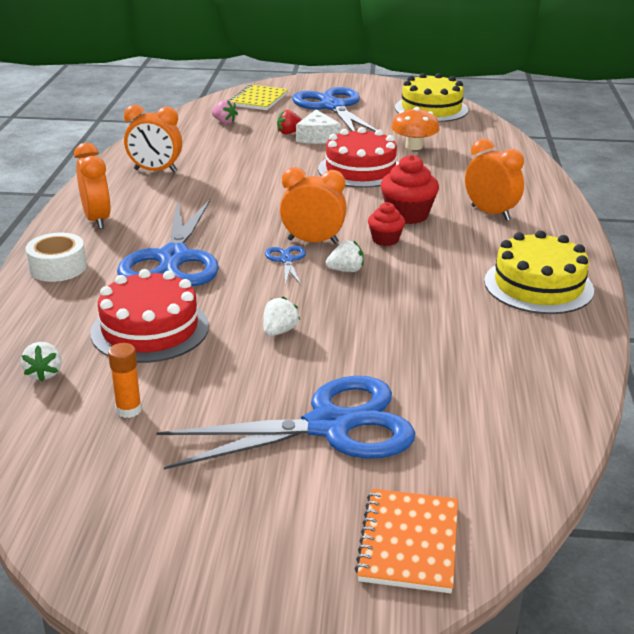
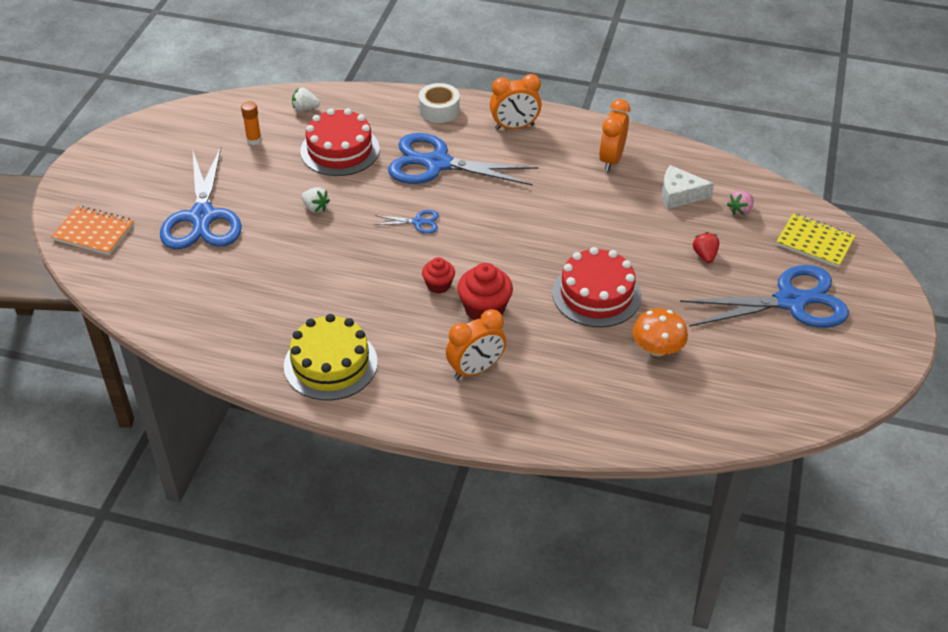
camera: 100 degrees right, 15 degrees up
orange clock [280,167,347,244] -> none
white cheese [296,109,341,144] -> white cheese moved to [662,165,714,209]
white strawberry [326,240,364,272] -> none
yellow cake [395,73,468,122] -> none

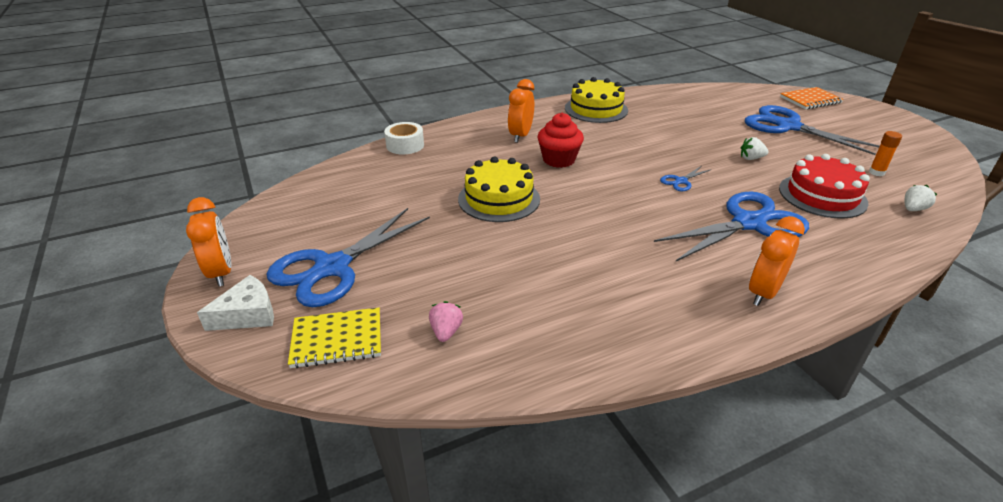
camera: 140 degrees right, 10 degrees down
white tape [419,83,460,123] -> white tape moved to [384,122,424,155]
red cupcake [422,257,455,294] -> none
red cake [552,247,641,327] -> yellow cake [458,157,540,222]
orange clock [599,99,630,171] -> orange clock moved to [186,197,231,287]
orange mushroom [633,308,688,356] -> none
white cheese [662,165,714,209] -> white cheese moved to [197,275,274,331]
red strawberry [693,232,719,263] -> none

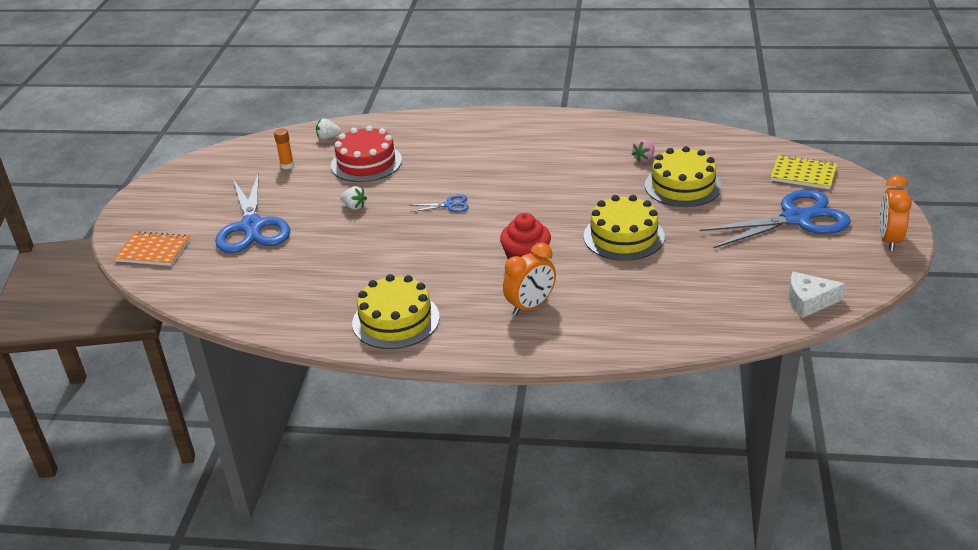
camera: 145 degrees left, 0 degrees up
white cheese [197,275,274,331] -> white cheese moved to [789,272,846,318]
white tape [384,122,424,155] -> none
pink strawberry [429,301,463,342] -> pink strawberry moved to [632,139,655,162]
blue scissors [654,191,809,261] -> none
orange clock [749,216,805,306] -> none
none -> yellow cake [645,146,722,207]

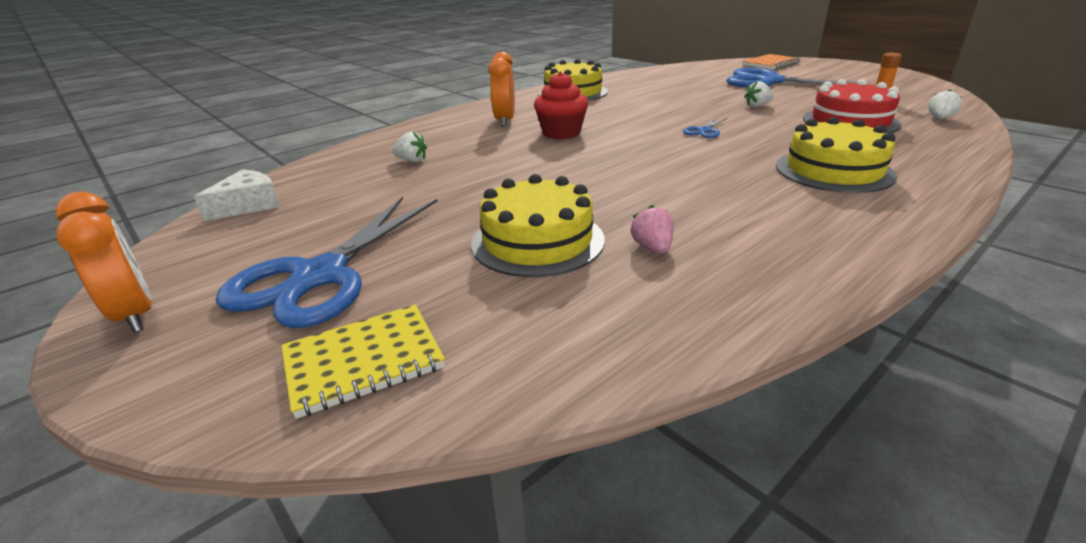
camera: 130 degrees right, 5 degrees down
yellow cake [584,195,665,261] -> yellow cake moved to [776,117,897,193]
none -> white strawberry [392,132,427,162]

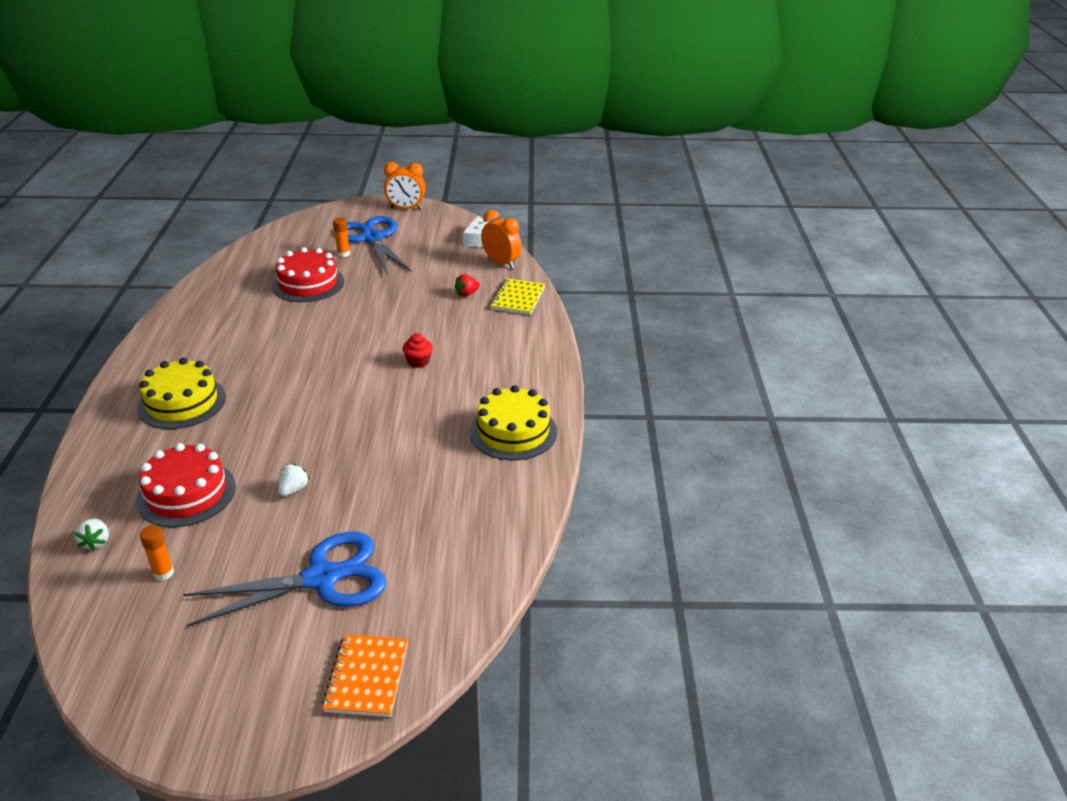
camera: 130 degrees right, 5 degrees up
yellow notebook [281,305,445,419] -> yellow notebook moved to [490,278,545,315]
white strawberry [392,132,427,162] -> red strawberry [454,274,480,297]
yellow cake [471,174,605,277] -> red cake [272,247,344,302]
orange clock [489,52,515,127] -> orange clock moved to [481,210,521,269]
red cupcake [534,71,588,139] -> red cupcake [403,333,433,368], size x0.61
pink strawberry [630,205,674,254] -> none
blue scissors [683,117,727,138] -> none
none -> orange glue stick [333,218,350,257]

